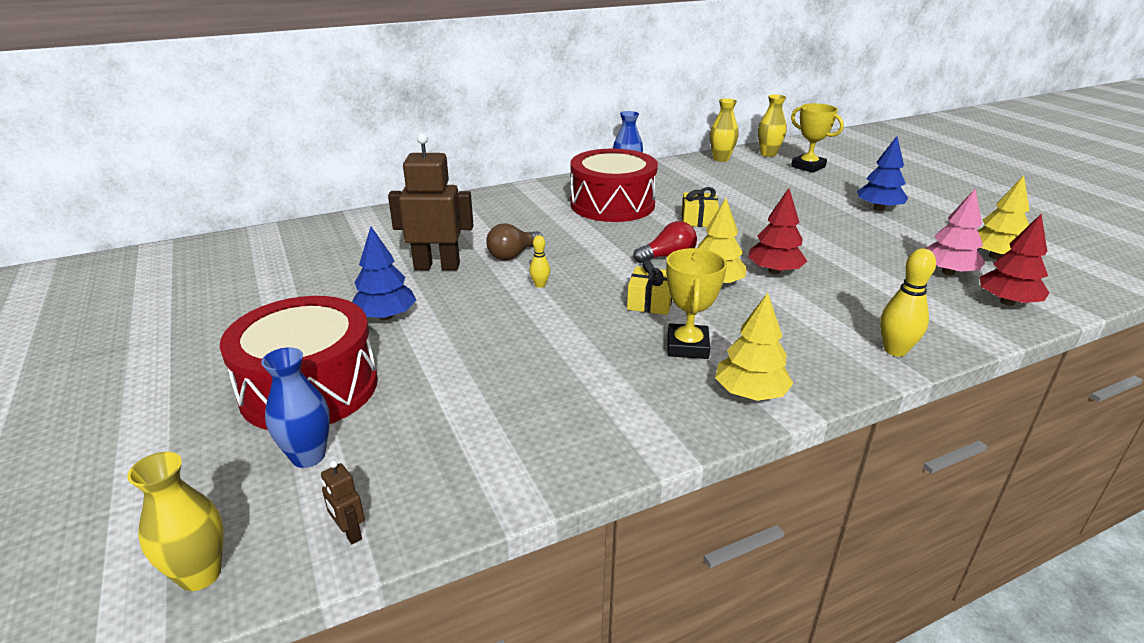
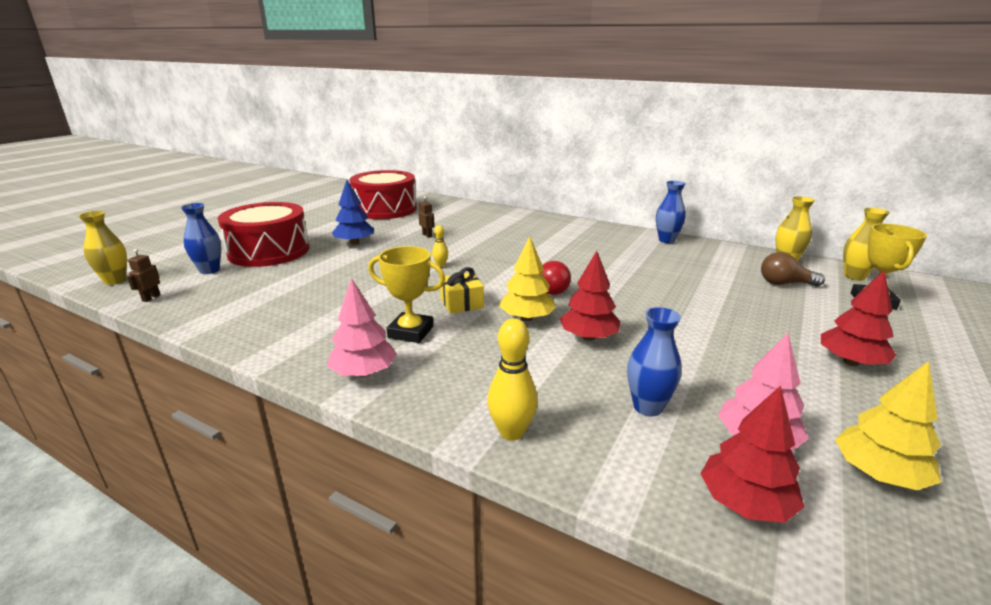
camera: 55 degrees right, 5 degrees down
brown robot [388,133,473,270] -> brown robot [418,196,435,238], size x0.42
brown light bulb [486,223,543,260] -> brown light bulb moved to [761,252,825,287]
red drum [570,148,658,222] -> red drum moved to [350,170,417,219]
yellow trophy [666,248,727,359] -> yellow trophy turned 45 degrees clockwise [368,246,445,343]
yellow gift [681,187,719,227] -> none
yellow tree [715,293,794,401] -> pink tree [327,278,397,377]
blue tree [857,136,908,211] -> red tree [821,270,897,366]
none -> blue vase [627,307,682,416]

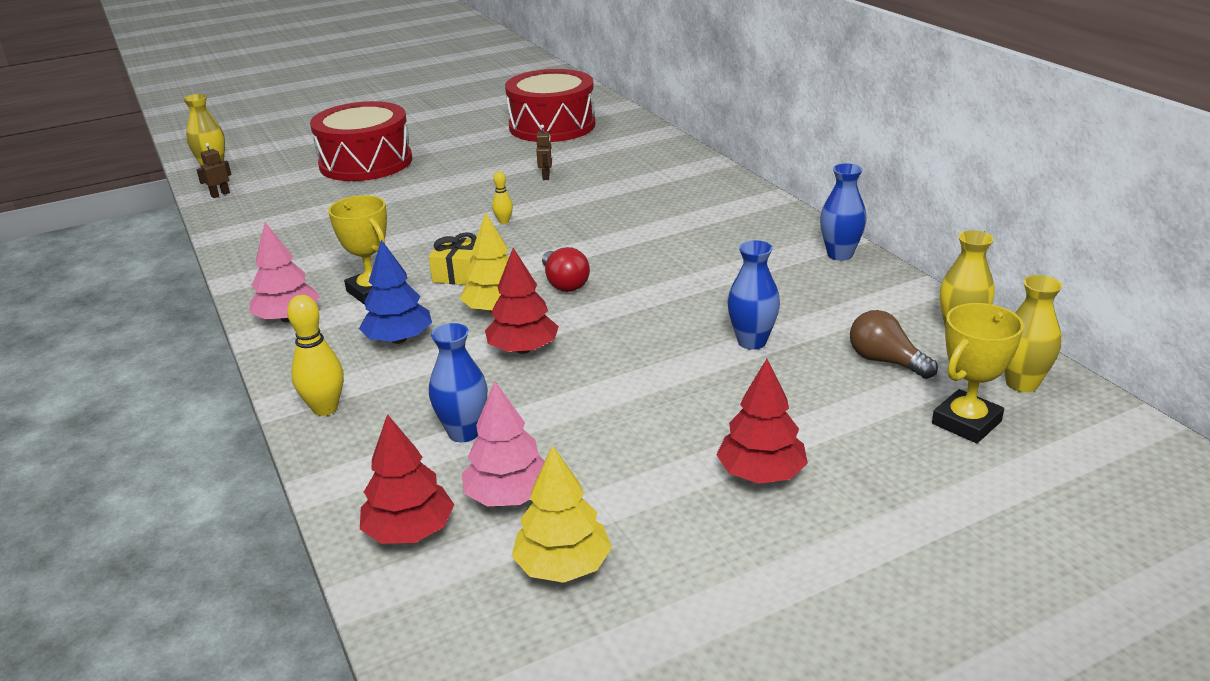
camera: 35 degrees right, 5 degrees up
blue vase [181,203,221,274] -> blue vase moved to [728,240,780,350]
blue tree [332,180,374,245] -> blue tree moved to [359,240,432,344]

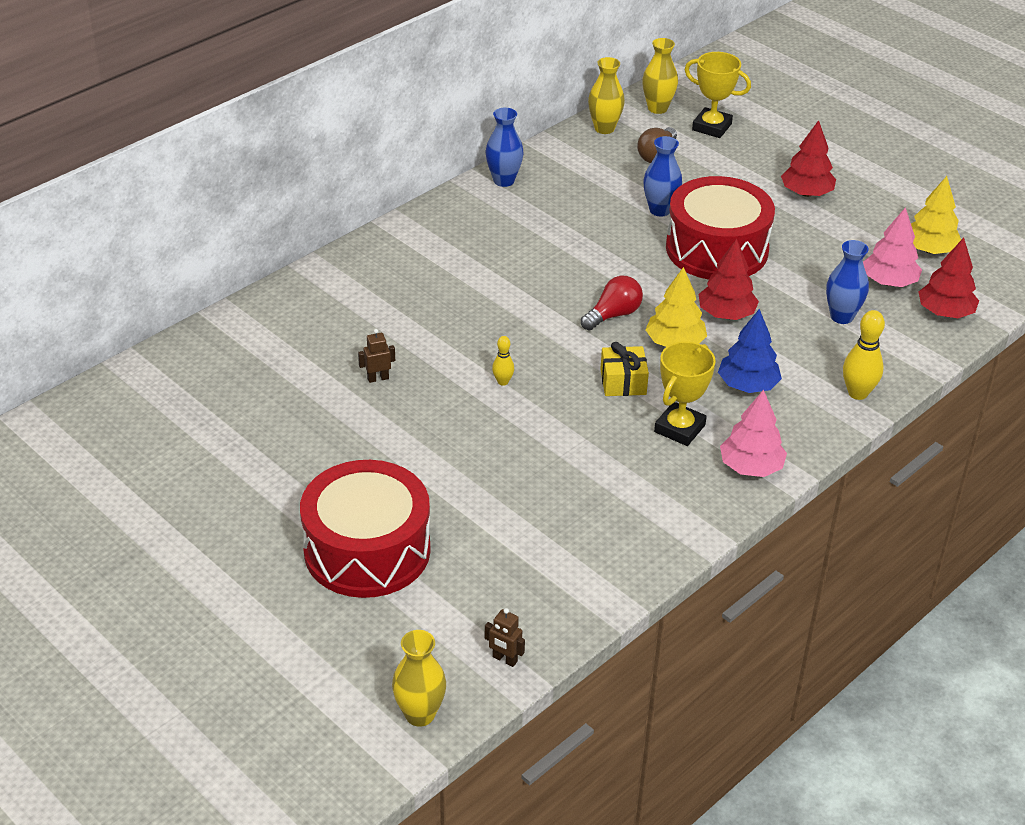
camera: 110 degrees left, 10 degrees up
red drum [505,69,595,142] -> red drum moved to [666,176,775,280]

